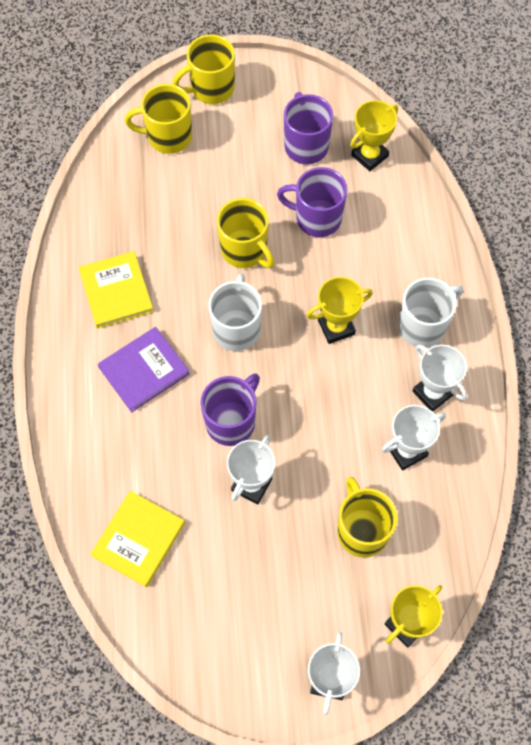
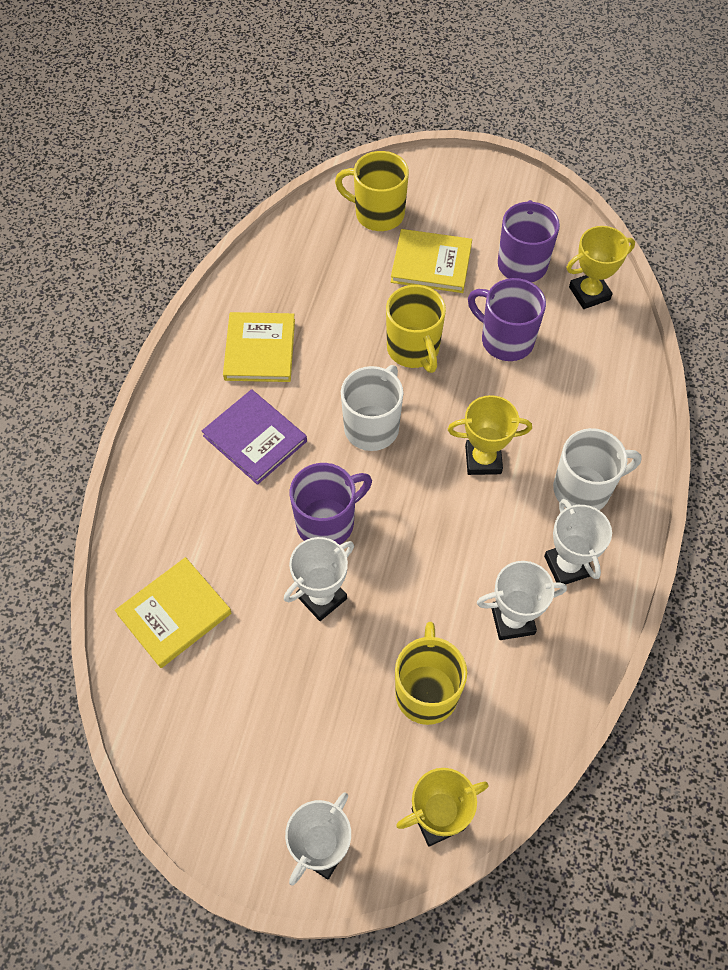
camera: 20 degrees right, 5 degrees down
purple book [98,327,190,412] -> purple book turned 60 degrees clockwise [202,389,307,485]
yellow mug [173,34,235,104] -> none
none -> yellow book [391,229,472,293]

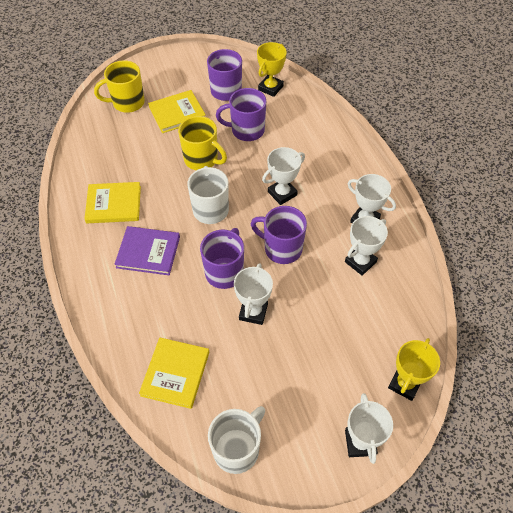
camera: 35 degrees left, 5 degrees down
yellow book [223,312,295,382] -> yellow book turned 60 degrees counterclockwise [85,182,141,223]
yellow mug [395,622,467,725] -> none
yellow trophy [448,395,532,475] -> white trophy [262,147,305,205]
white mug [553,428,642,510] -> white mug moved to [208,406,265,474]
none -> purple mug [251,206,307,264]

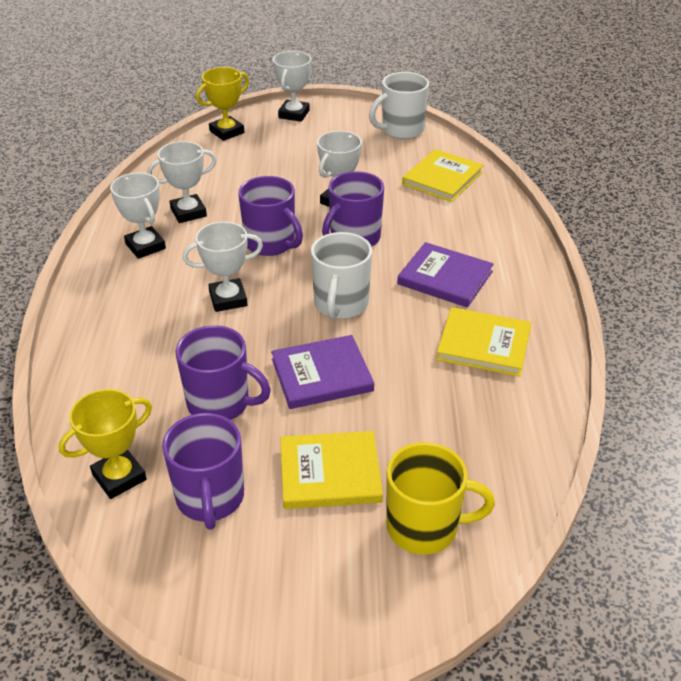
camera: 160 degrees left, 15 degrees down
yellow mug [178,116,227,170] -> purple book [271,335,374,409]

